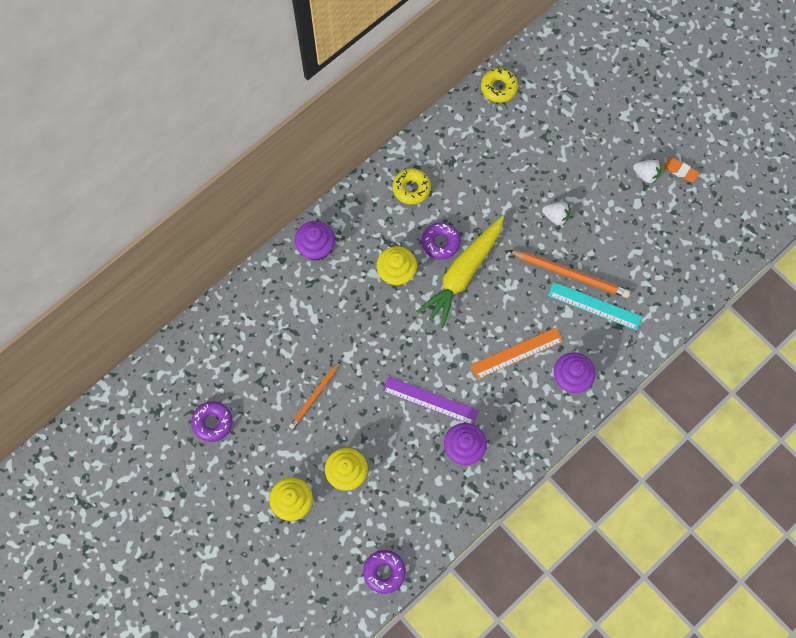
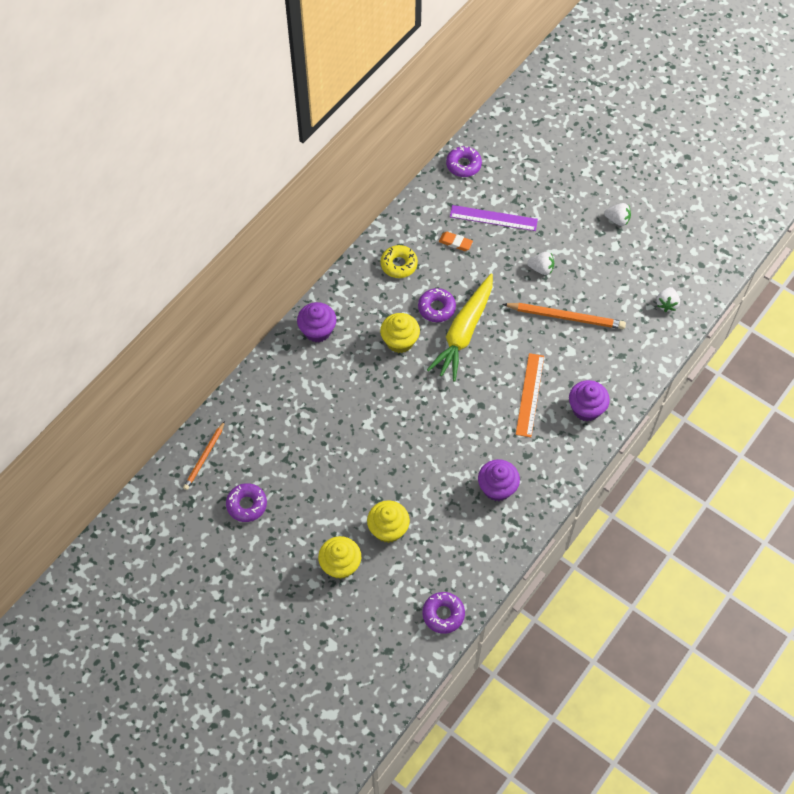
camera: 10 degrees left, 10 degrees down
orange pencil [289,362,340,429] -> orange pencil moved to [183,421,225,490]
purple ruler [383,376,479,425] -> purple ruler moved to [450,205,538,231]
orange ruler [470,328,563,379] -> orange ruler turned 45 degrees counterclockwise [516,353,544,437]
yellow donut [481,68,518,103] -> purple donut [446,146,482,177]
turquoise ruler [548,282,642,331] -> none
orange eraser [663,158,699,182] -> orange eraser moved to [439,232,473,251]
none -> white strawberry [656,287,680,312]

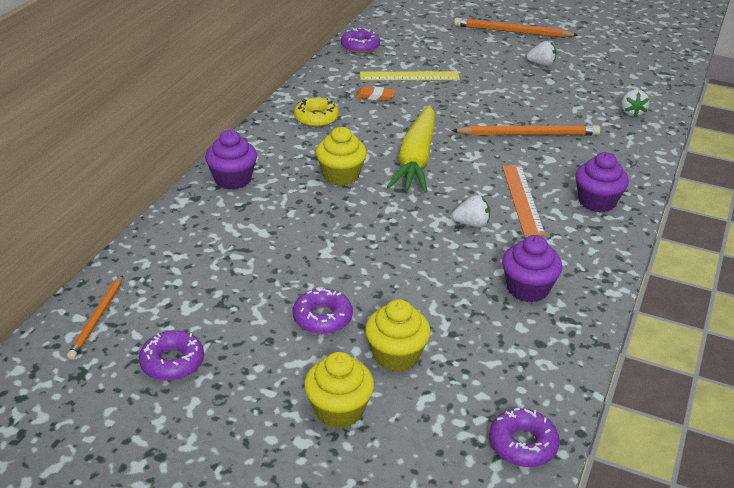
camera: 15 degrees left, 25 degrees down
purple donut [418,288,456,322] -> purple donut moved to [293,287,353,334]
purple ruler [450,205,538,231] -> yellow ruler [360,71,460,80]
white strawberry [527,252,554,275] -> white strawberry moved to [452,195,490,228]
none -> orange pencil [454,18,578,37]

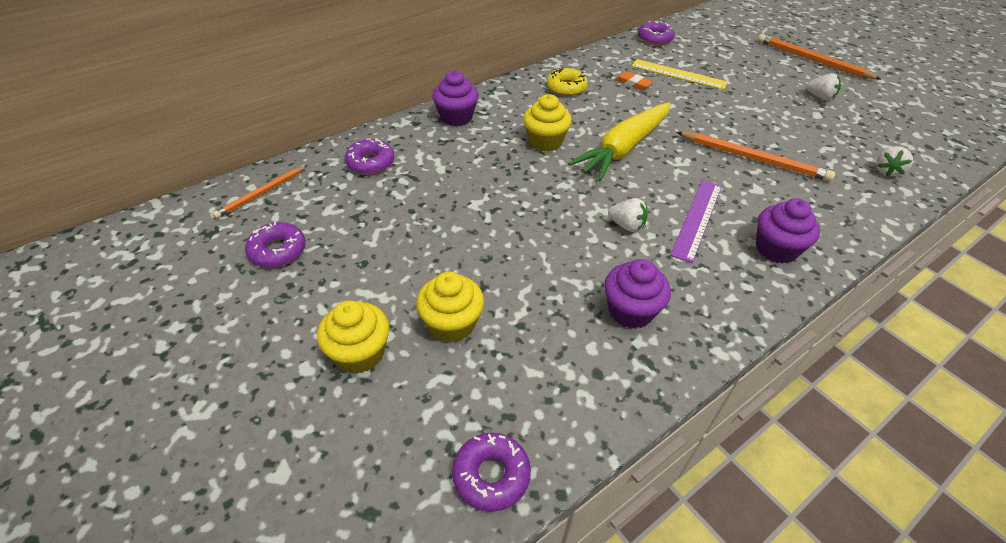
camera: 30 degrees right, 10 degrees up
purple donut [293,287,353,334] -> purple donut moved to [345,138,395,174]
orange ruler [502,165,545,236] -> purple ruler [670,180,722,263]

